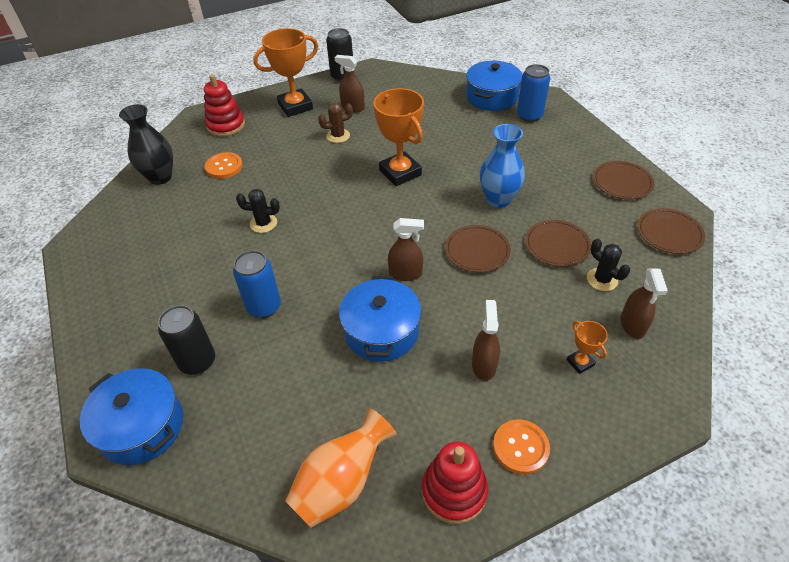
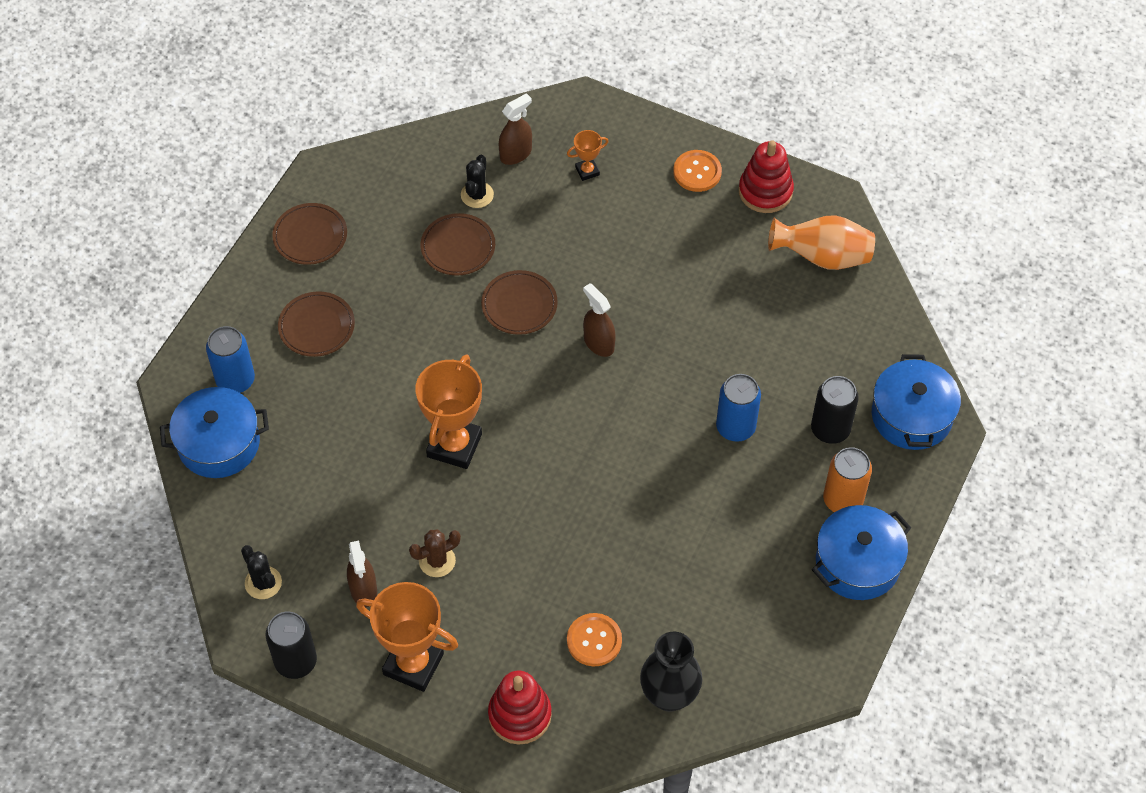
camera: 130 degrees left, 10 degrees up
black cactus [236,189,280,233] -> black cactus moved to [241,545,282,599]
brown cactus [318,103,353,143] -> brown cactus turned 60 degrees counterclockwise [409,529,461,577]
blue pot [339,276,421,362] -> blue pot moved to [812,505,911,600]
brown spray bottle [472,300,500,381] -> none
blue vase [480,124,525,208] -> none
orange trophy [567,321,608,374] -> orange trophy turned 45 degrees clockwise [567,130,609,181]
brown plate [637,208,705,254] -> brown plate moved to [278,291,355,357]
none -> orange can [823,447,872,512]

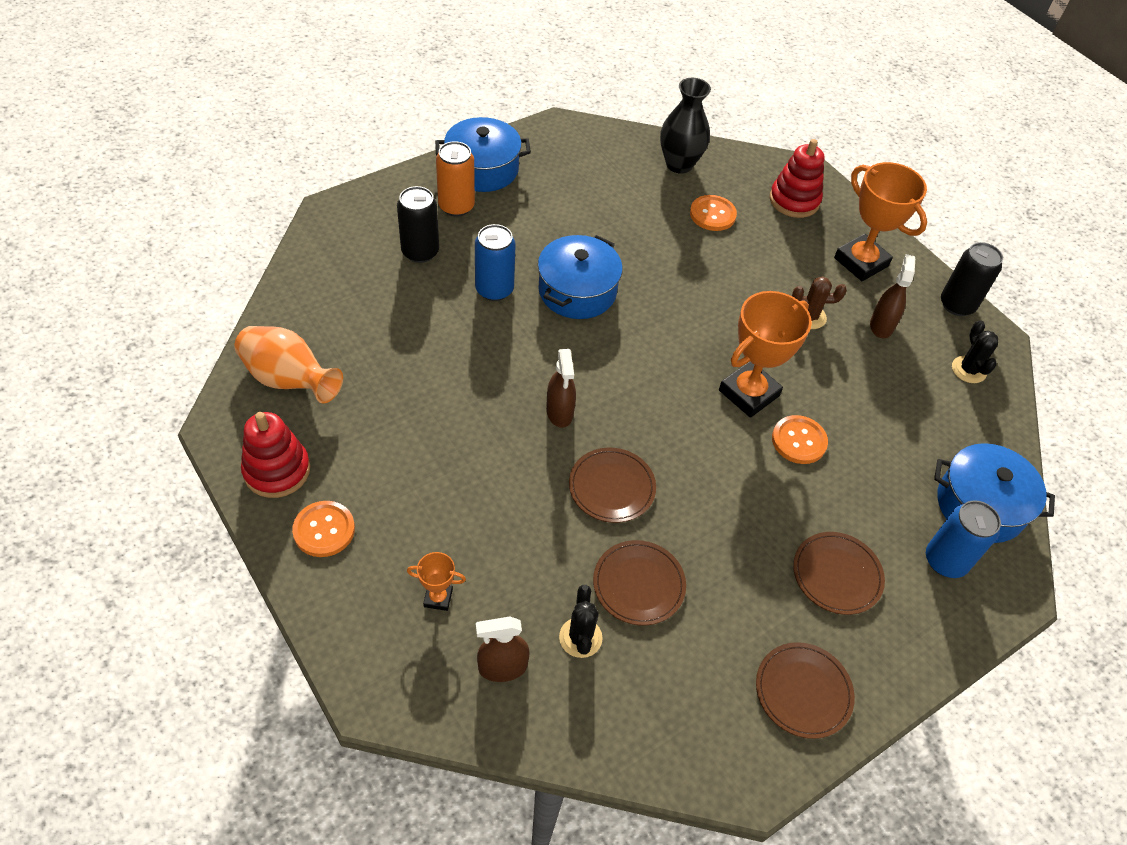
camera: 155 degrees left, 5 degrees down
black cactus [461,155,494,208] -> black cactus turned 45 degrees counterclockwise [559,585,603,658]
blue pot [872,354,961,450] -> blue pot moved to [538,235,623,319]
none -> orange button [772,415,828,464]

